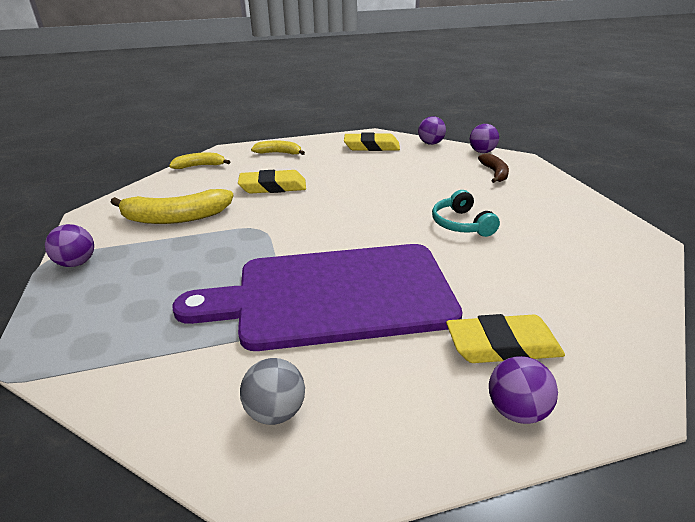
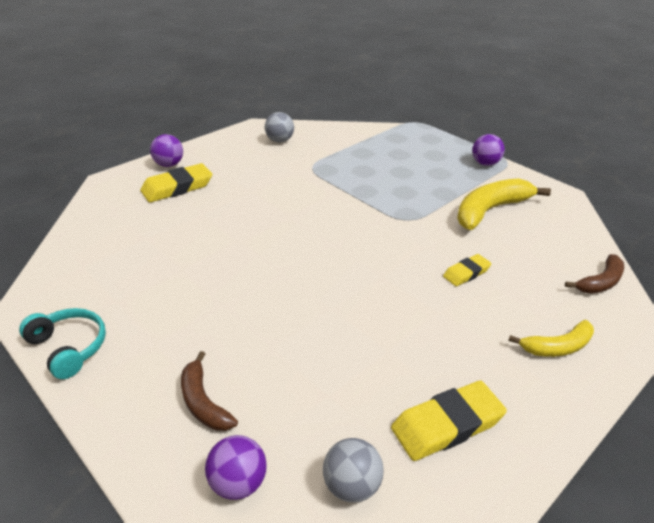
camera: 150 degrees right, 5 degrees up
yellow banana [169,153,230,169] -> brown banana [565,254,624,293]
purple cutting board [172,244,463,351] -> none
yellow eraser [238,170,306,194] -> yellow eraser [443,254,491,286], size x0.59
purple ball [418,116,446,145] -> grey ball [323,438,384,503]
turquoise headphones [432,190,500,237] -> turquoise headphones moved to [19,308,106,379]

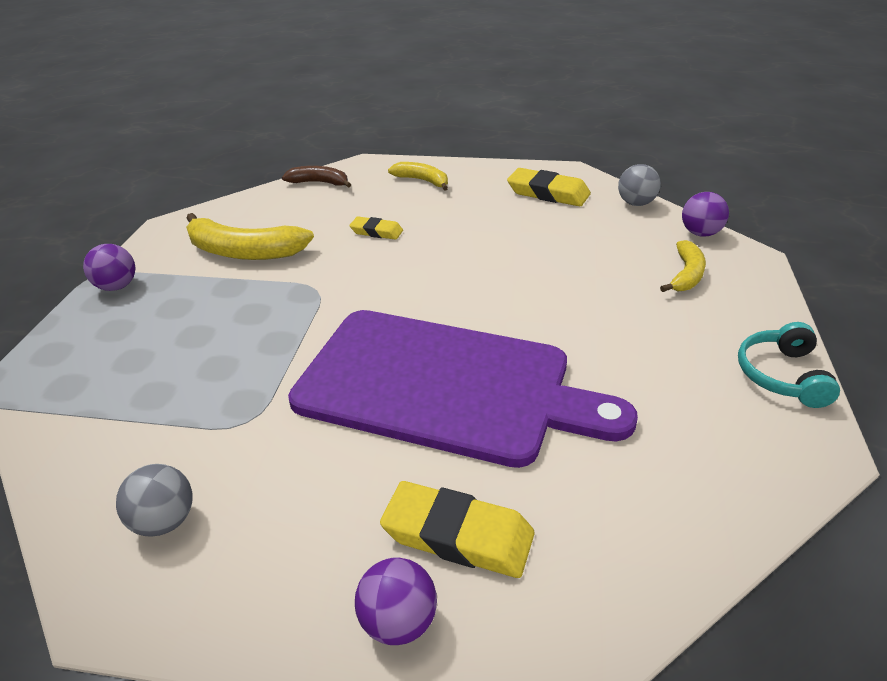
camera: 125 degrees left, 0 degrees up
brown banana [181,351,238,431] -> yellow banana [660,240,706,292]
none -> purple cutting board [288,310,638,468]

